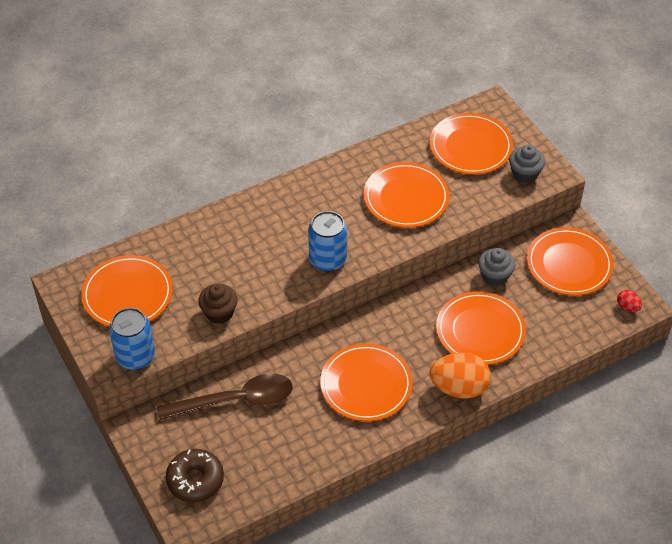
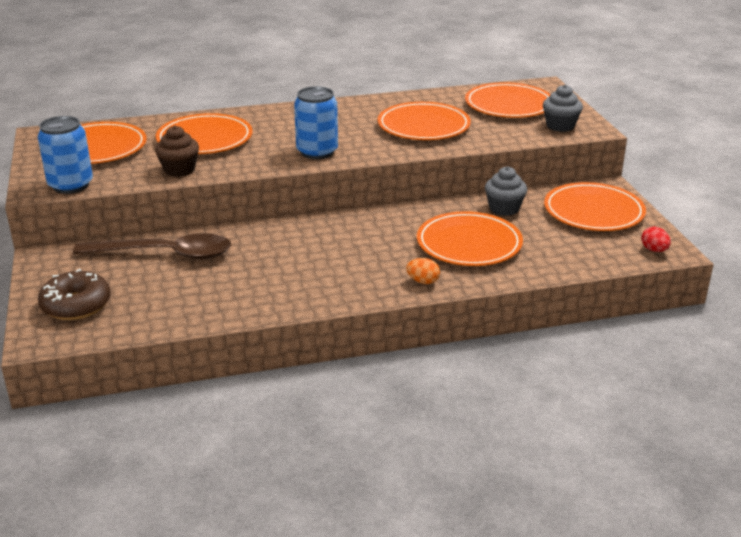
camera: 15 degrees right, 20 degrees down
orange plate [320,343,412,421] -> orange plate moved to [156,113,253,154]
orange egg [429,353,491,399] -> orange egg [406,258,440,284], size x0.46

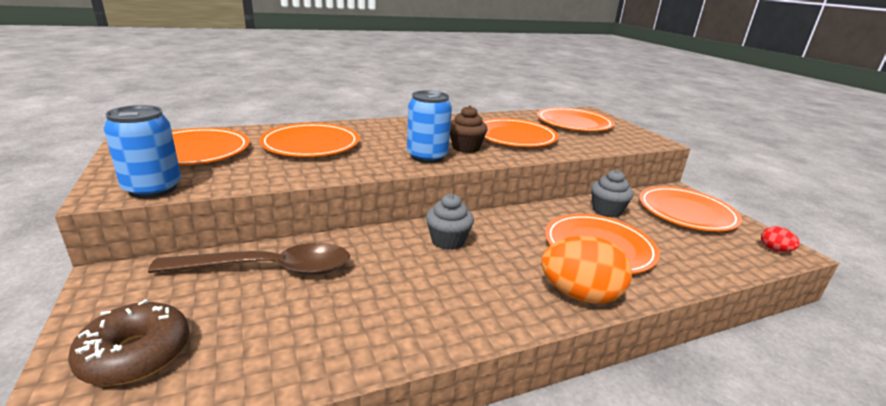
camera: 10 degrees left, 5 degrees down
brown cupcake [155,125,199,177] -> brown cupcake moved to [450,105,488,153]
orange egg [406,258,440,284] -> orange egg [541,236,632,304], size x2.16
grey cupcake [543,85,583,132] -> grey cupcake moved to [426,194,474,250]

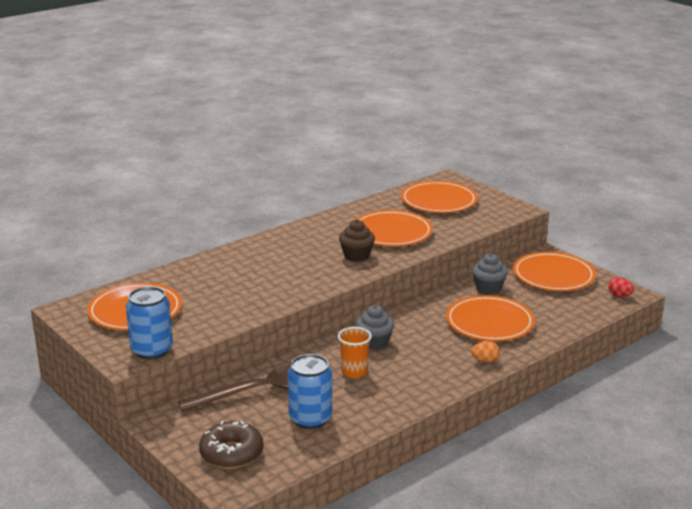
camera: 15 degrees left, 0 degrees up
orange plate [259,123,360,157] -> none
blue can [407,90,452,163] -> blue can moved to [288,354,332,429]
orange egg [541,236,632,304] -> orange egg [471,341,500,363], size x0.46
none -> orange cup [338,327,372,378]

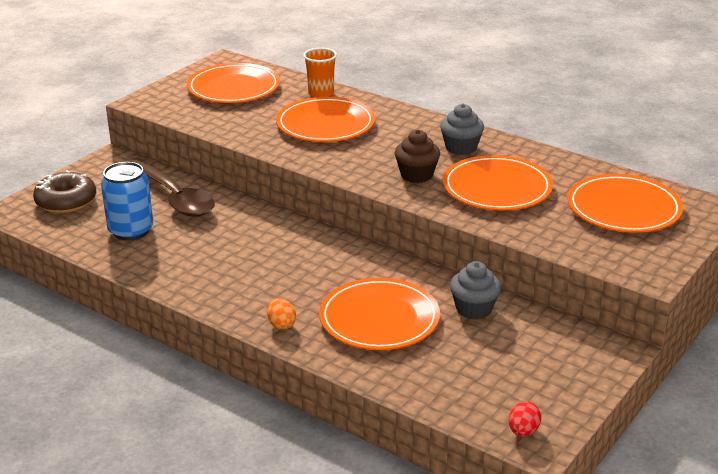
camera: 75 degrees right, 5 degrees up
blue can [126,286,173,359] -> none
orange cup [338,327,372,378] -> orange cup moved to [303,48,337,97]
grey cupcake [355,305,394,350] -> grey cupcake moved to [440,104,484,155]
orange plate [513,252,596,291] -> orange plate moved to [276,97,375,142]

